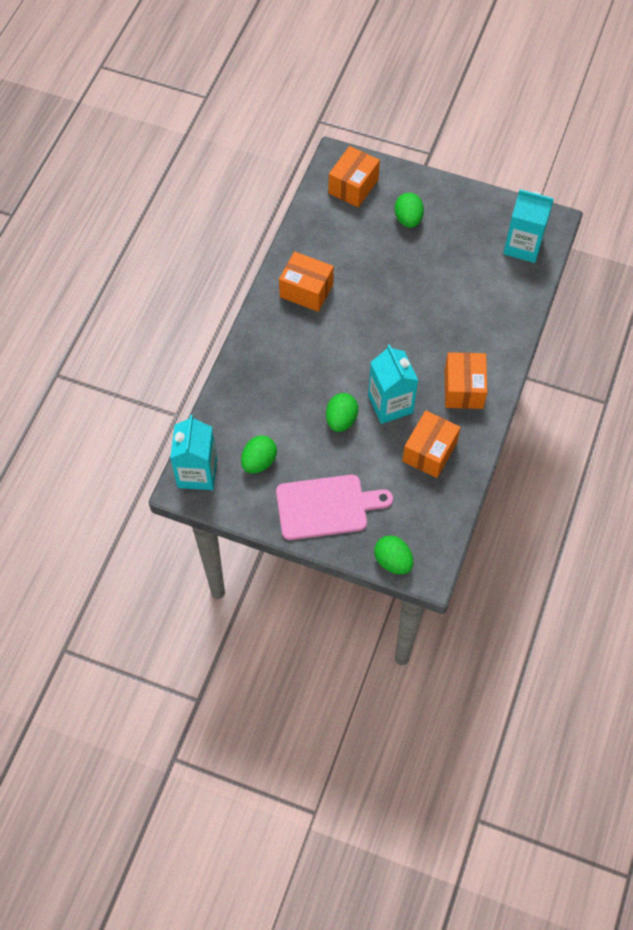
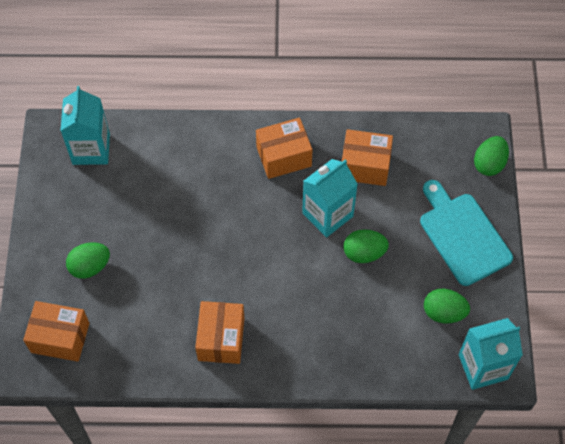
camera: 110 degrees left, 0 degrees up
pink cutting board [276,475,393,540] -> turquoise cutting board [420,180,513,286]

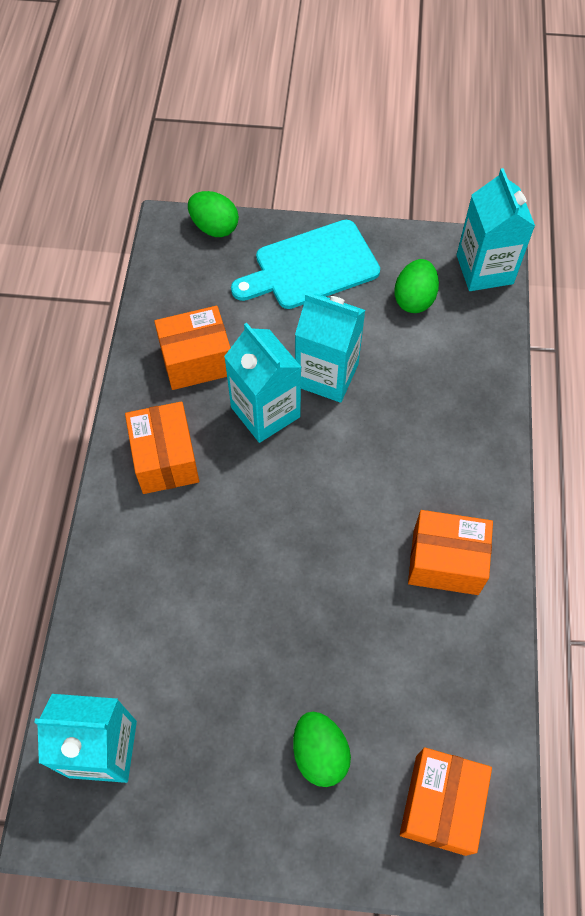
camera: 85 degrees left, 0 degrees up
orange box [342,129,393,186] -> orange box turned 60 degrees clockwise [154,306,231,390]
green egg [344,229,389,263] -> turquoise carton [295,292,366,403]

